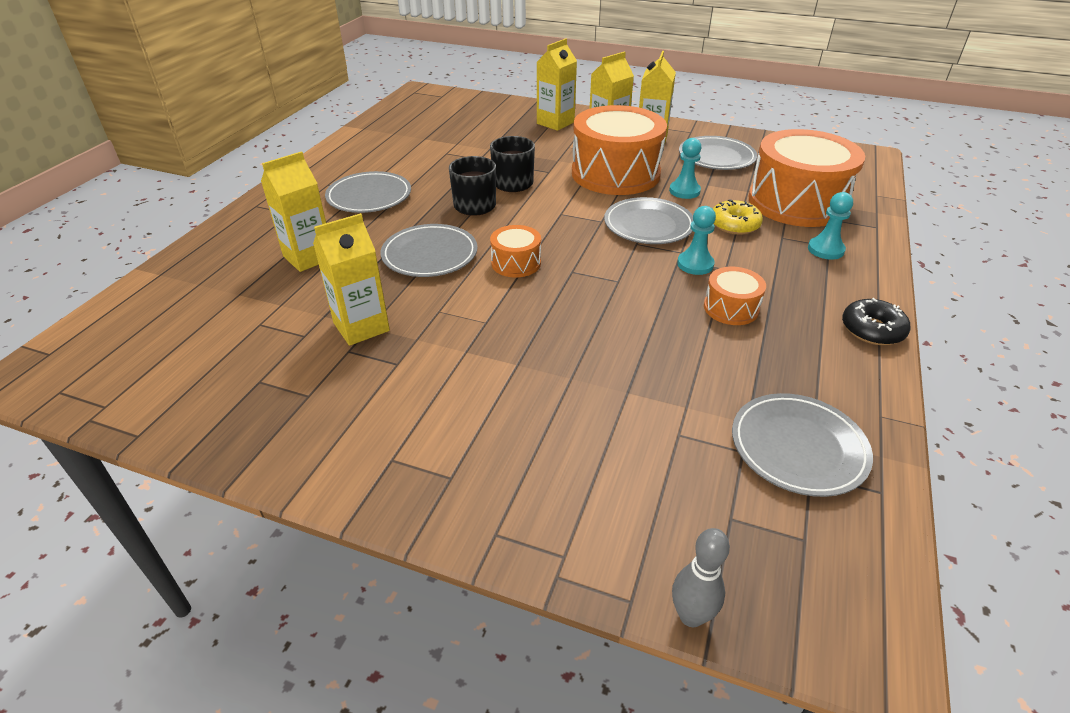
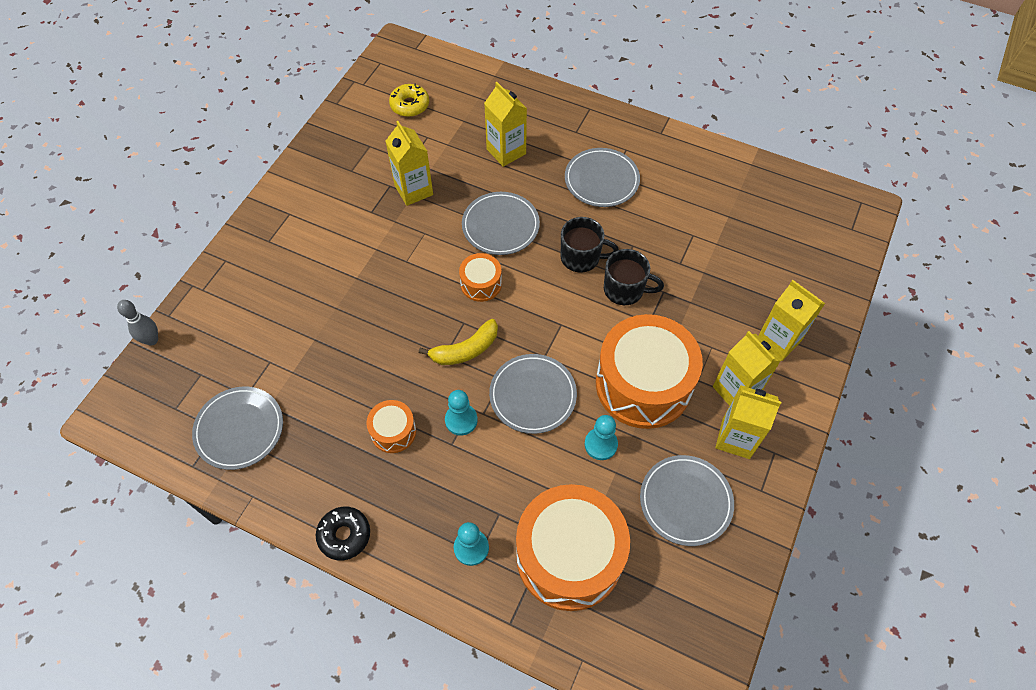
camera: 95 degrees right, 20 degrees up
yellow donut [713,199,763,235] -> yellow donut moved to [389,83,429,117]
none -> yellow banana [419,319,498,365]

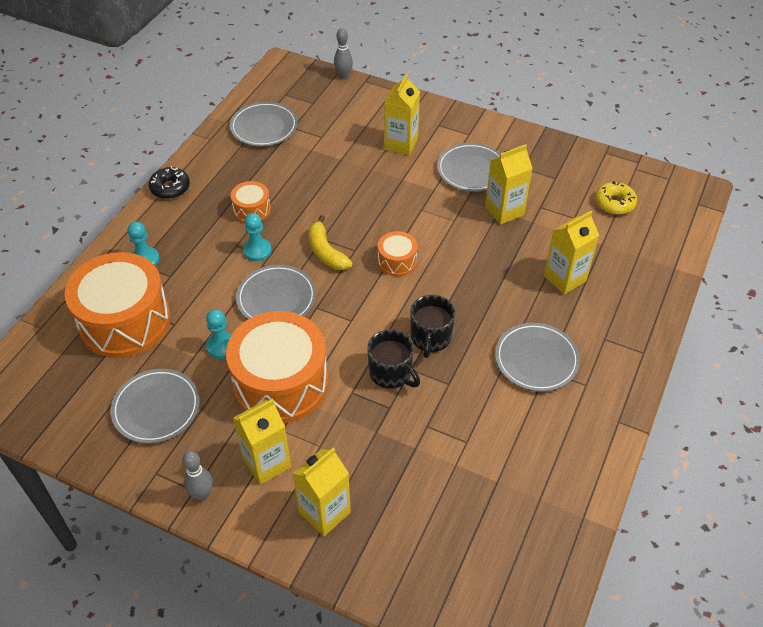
camera: 90 degrees right, 10 degrees down
grey plate [462,192,540,255] -> grey plate moved to [437,143,501,192]
black mug [604,249,664,305] -> black mug turned 60 degrees counterclockwise [367,329,420,388]
yellow carton [715,386,781,459] -> yellow carton moved to [384,74,420,155]
none -> grey bowling pin [182,451,213,501]

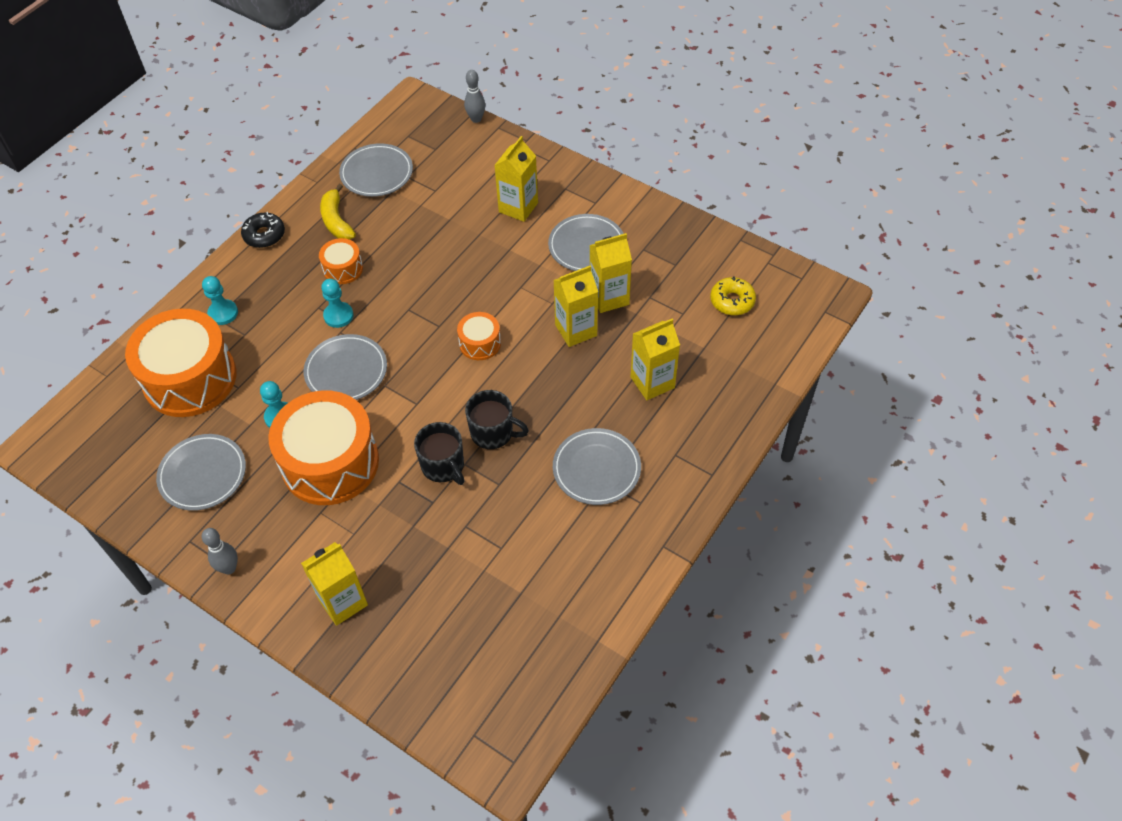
camera: 10 degrees right, 5 degrees up
yellow carton [233,399,291,485] -> yellow carton moved to [553,266,598,347]
yellow banana [309,215,352,270] -> yellow banana moved to [320,184,356,240]
black mug [410,295,455,358] -> black mug turned 90 degrees counterclockwise [465,390,529,449]

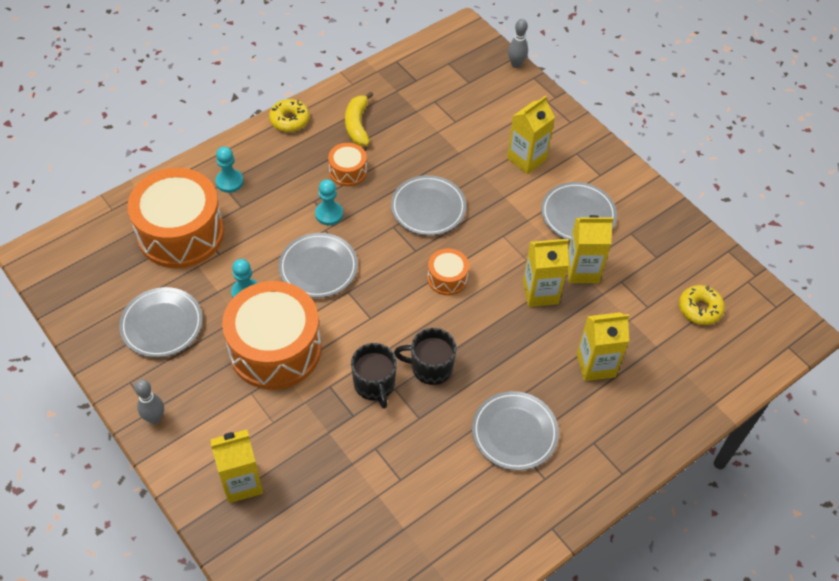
camera: 15 degrees right, 0 degrees up
black donut [241,212,285,248] -> yellow donut [269,99,310,132]
grey plate [339,143,413,197] -> grey plate moved to [391,175,466,235]
black mug [465,390,529,449] -> black mug turned 150 degrees clockwise [394,328,457,385]

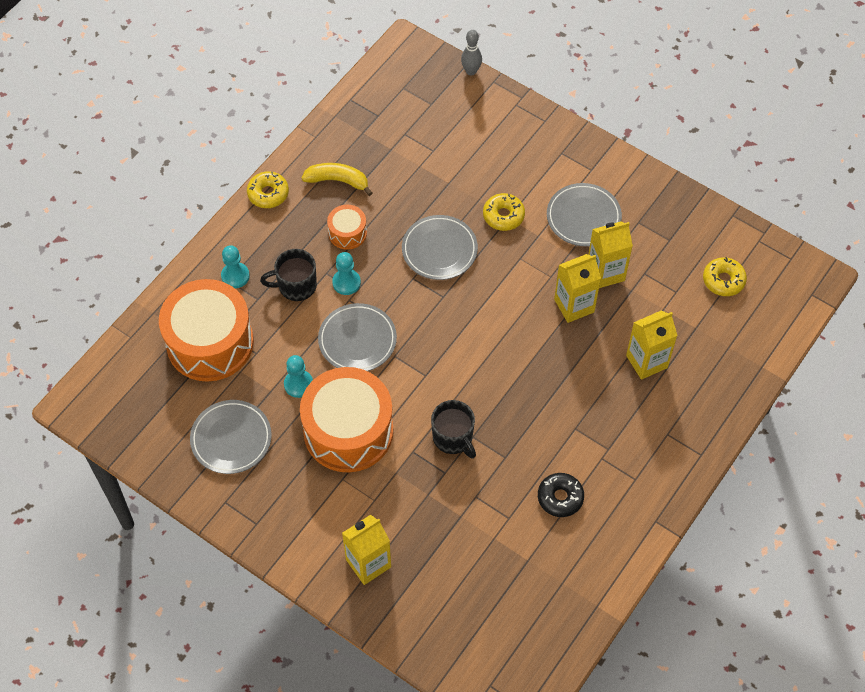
camera: 15 degrees left, 5 degrees up
grey bowling pin [135,380,164,424] -> none
yellow banana [345,91,373,146] -> yellow banana turned 120 degrees clockwise [302,163,373,196]
black mug [394,328,457,385] -> black mug moved to [260,249,317,301]
orange drum [427,248,469,295] -> none
grey plate [472,391,559,471] -> none
yellow carton [507,96,555,174] -> none
none -> yellow donut [483,193,525,231]
none -> black donut [538,473,584,517]

